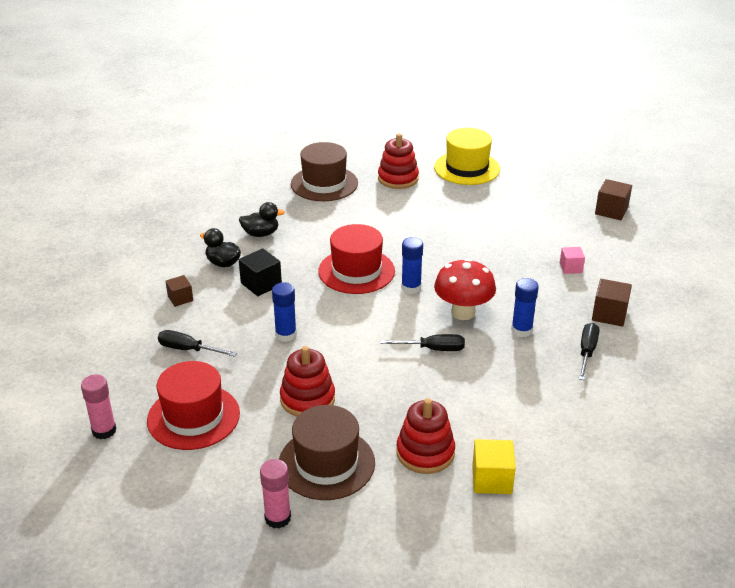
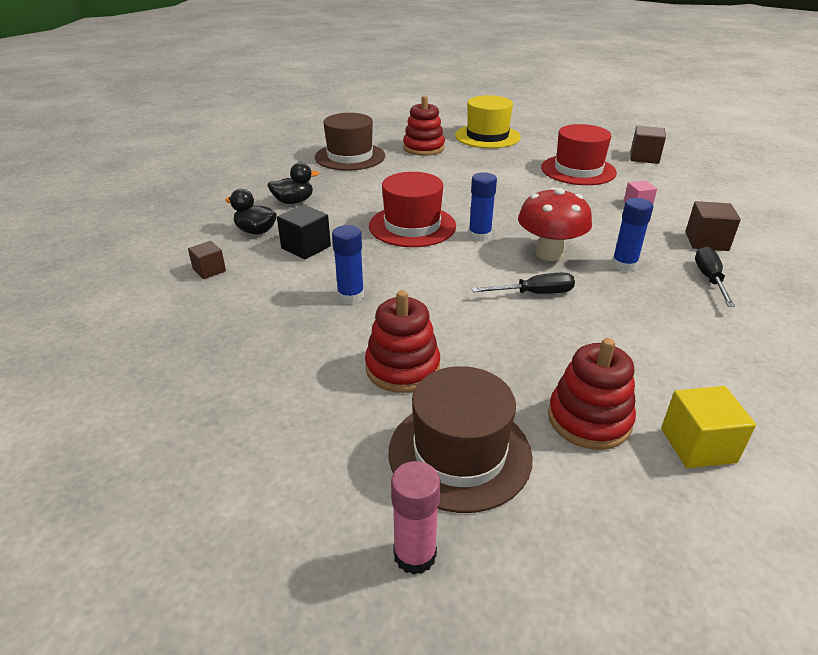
camera: 10 degrees left, 0 degrees up
pink glue stick [81,375,116,439] -> none
red hat [147,361,240,450] -> red hat moved to [541,124,617,185]
black screwdriver [158,330,237,357] -> none

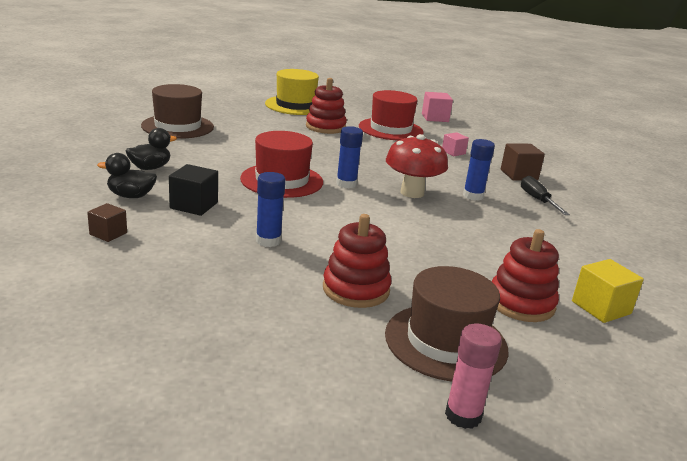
camera: 25 degrees left, 10 degrees down
red stacking toy [403,95,445,156] -> red stacking toy moved to [306,78,347,134]
black screwdriver [472,273,575,294] -> none
brown cube [631,126,666,164] -> pink cube [422,92,453,122]

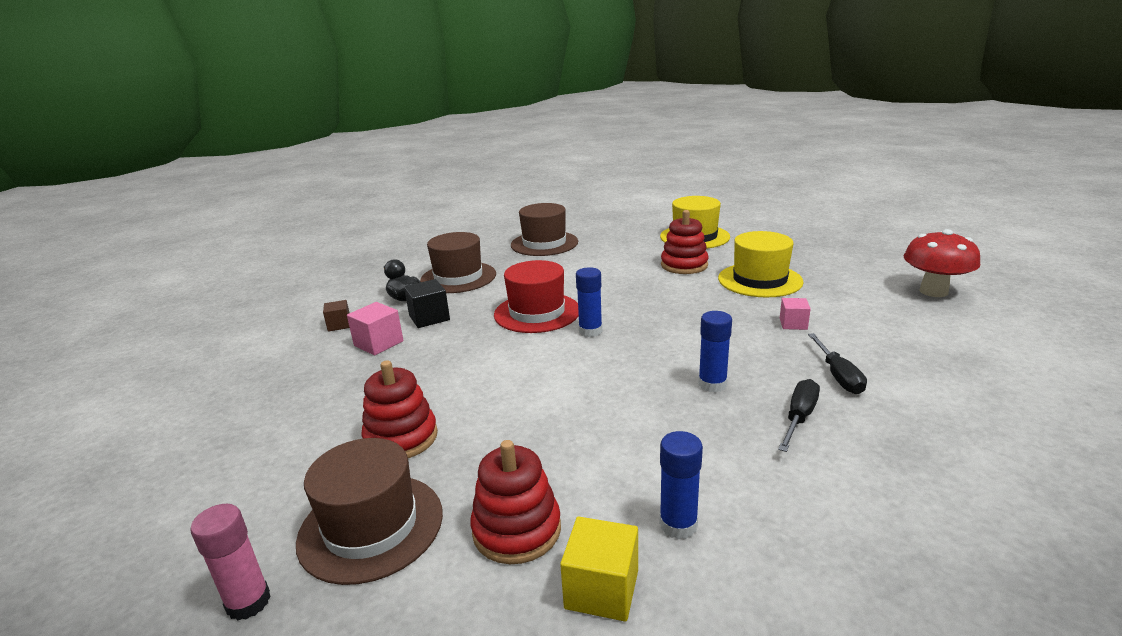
camera: 50 degrees right, 0 degrees up
black duck [126,128,177,170] -> brown hat [420,232,496,293]
blue glue stick [256,172,285,247] -> blue glue stick moved to [659,431,703,539]
red hat [359,90,424,140] -> yellow hat [718,231,804,297]
red mushroom [386,134,448,198] -> red mushroom moved to [904,229,980,297]
pink cube [422,92,453,122] -> pink cube moved to [347,302,403,355]
brown cube [501,143,545,181] -> black screwdriver [808,333,867,394]

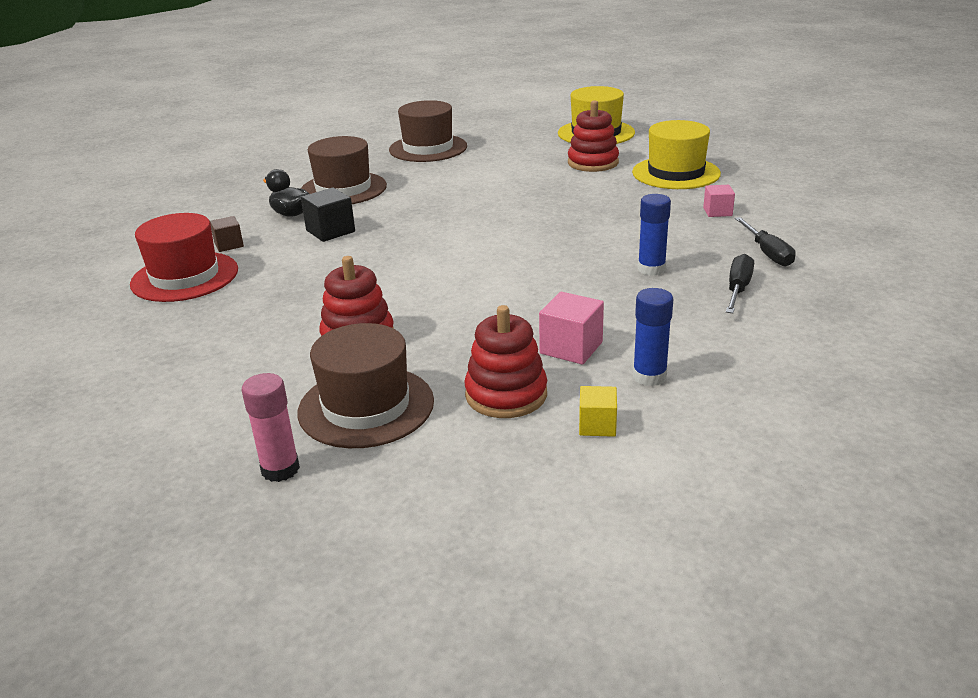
camera: 10 degrees left, 5 degrees up
pink cube [347,302,403,355] -> pink cube moved to [539,292,604,365]
red hat [494,260,579,333] -> red hat moved to [130,213,238,302]
yellow cube [560,517,638,622] -> yellow cube [579,386,617,437], size x0.65
blue glue stick [576,267,602,337] -> none
red mushroom [904,229,980,297] -> none

